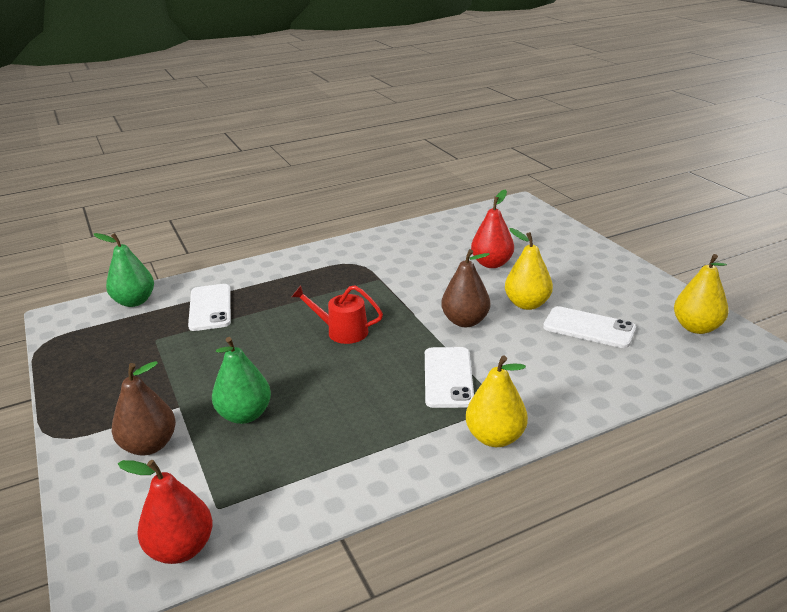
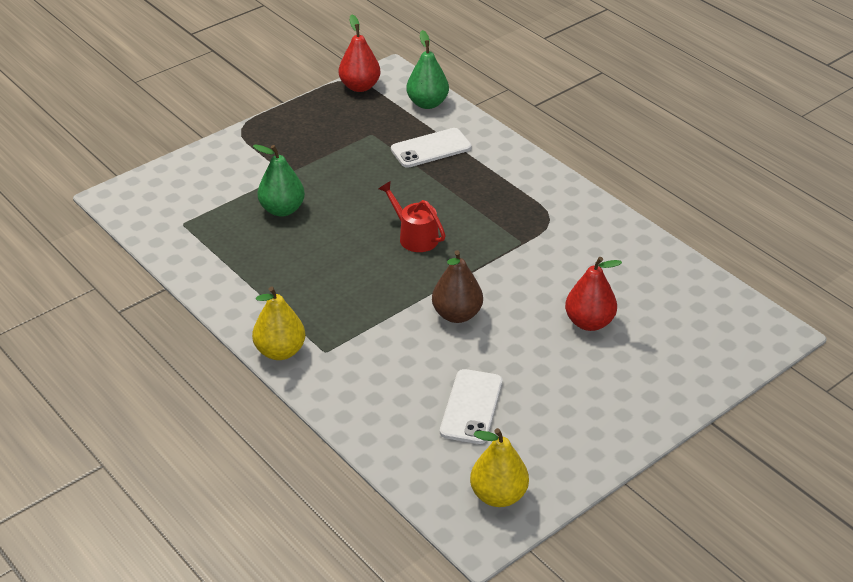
camera: 75 degrees right, 10 degrees up
brown pear [112,361,176,455] -> none
red pear [118,460,213,564] -> red pear moved to [339,15,381,92]
red watering can [292,285,383,344] -> red watering can turned 45 degrees counterclockwise [379,181,446,252]
white phone [425,347,474,408] -> none
yellow pear [505,228,553,310] -> none

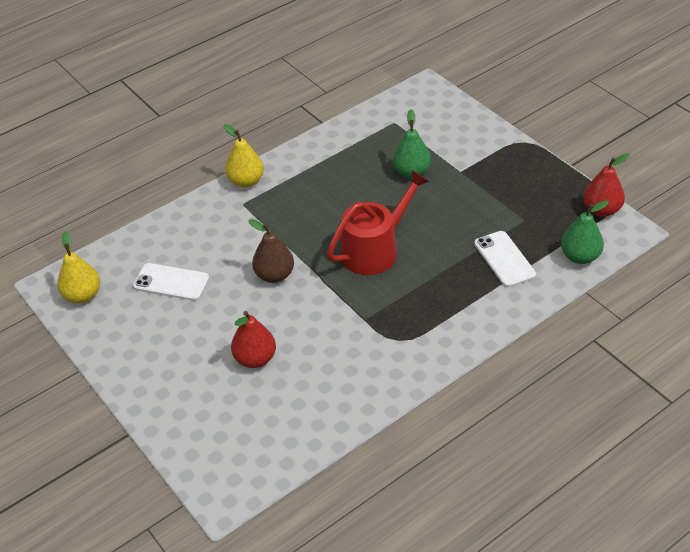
camera: 95 degrees right, 5 degrees up
red watering can [379,181,446,252] -> red watering can [327,170,430,275], size x1.69

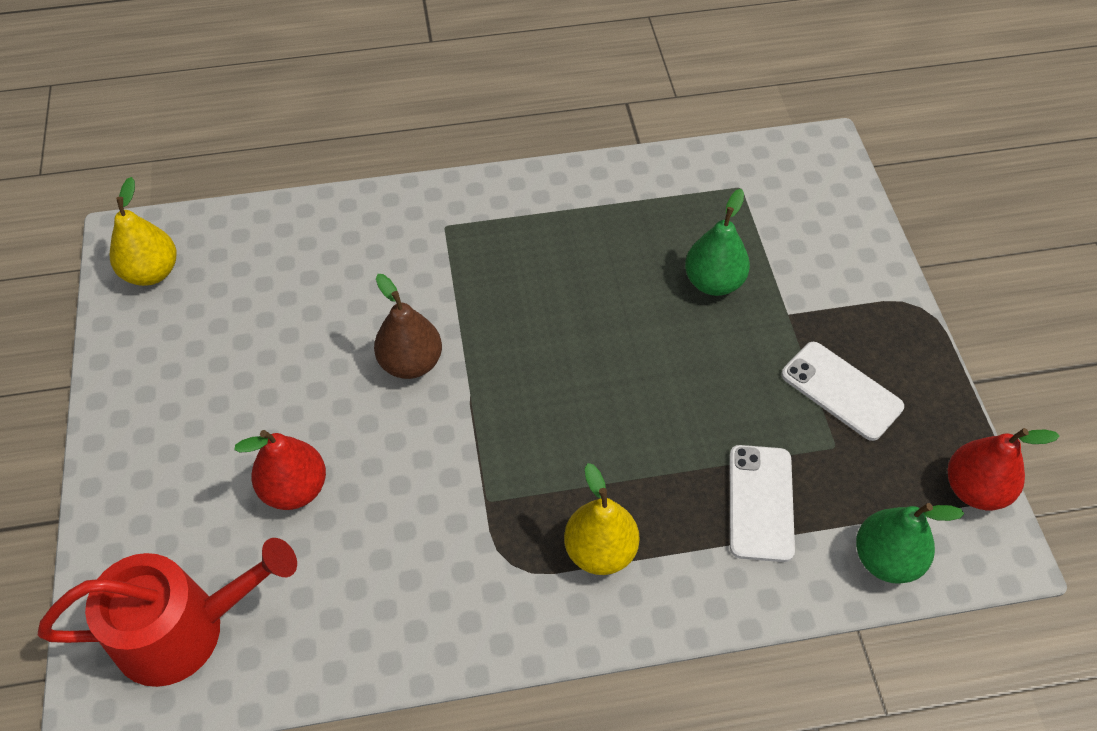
camera: 25 degrees right, 10 degrees up
white phone [133,263,209,301] -> white phone moved to [781,342,904,441]
yellow pear [224,124,264,188] -> yellow pear moved to [564,463,640,575]
red watering can [327,170,430,275] -> red watering can moved to [38,538,297,687]

